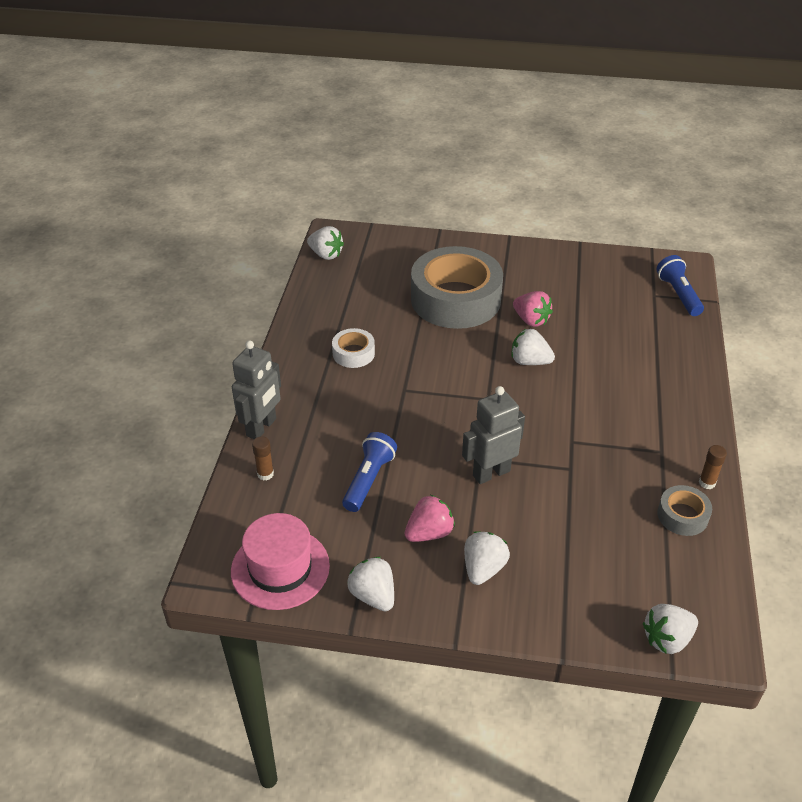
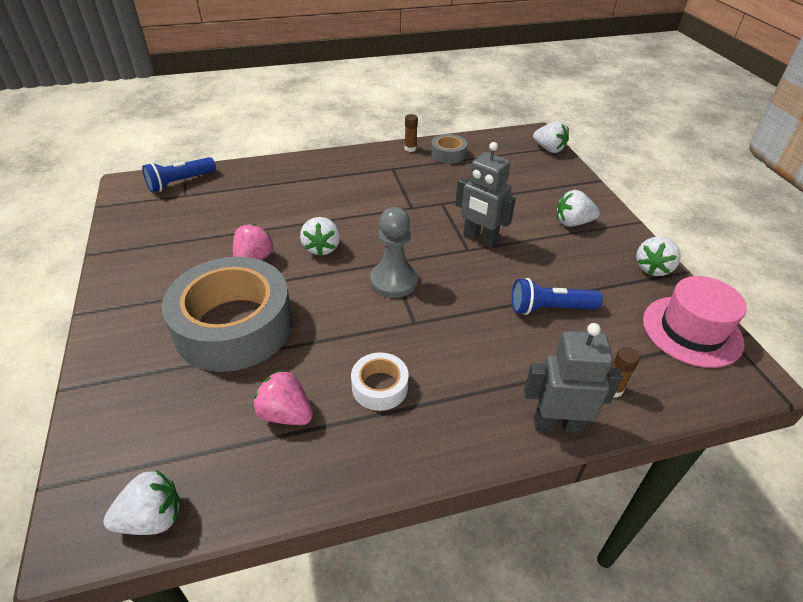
camera: 115 degrees left, 0 degrees up
white strawberry [307,226,344,260] -> white strawberry turned 60 degrees clockwise [103,470,181,535]
pink strawberry [404,495,455,542] -> pink strawberry moved to [253,370,313,425]
none -> grey pawn [370,207,418,298]

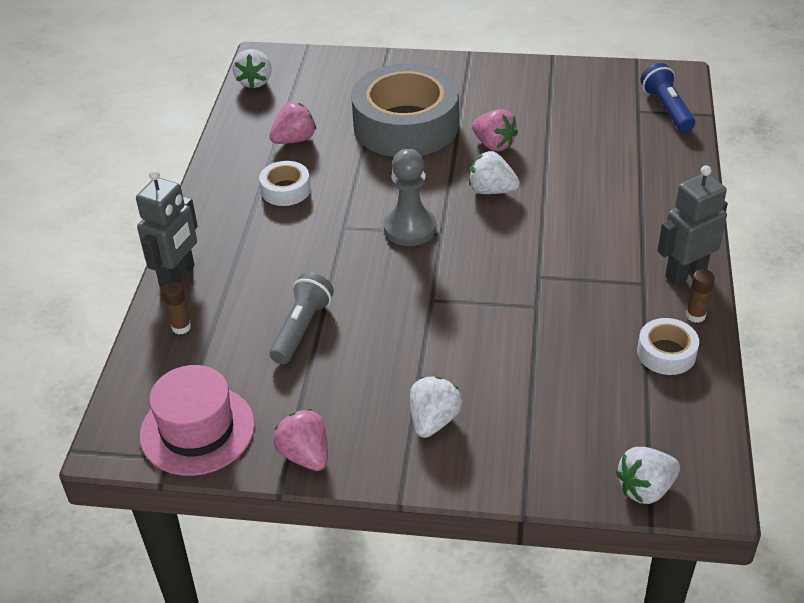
camera: 115 degrees right, 0 degrees up
grey tape [431,134,467,164] -> white tape [637,318,699,375]
grey robot [455,142,516,248] -> grey robot moved to [657,165,728,285]
blue flashlight [512,278,603,315] -> grey flashlight [269,272,334,364]
white strawberry [636,236,681,276] -> pink strawberry [273,409,328,471]

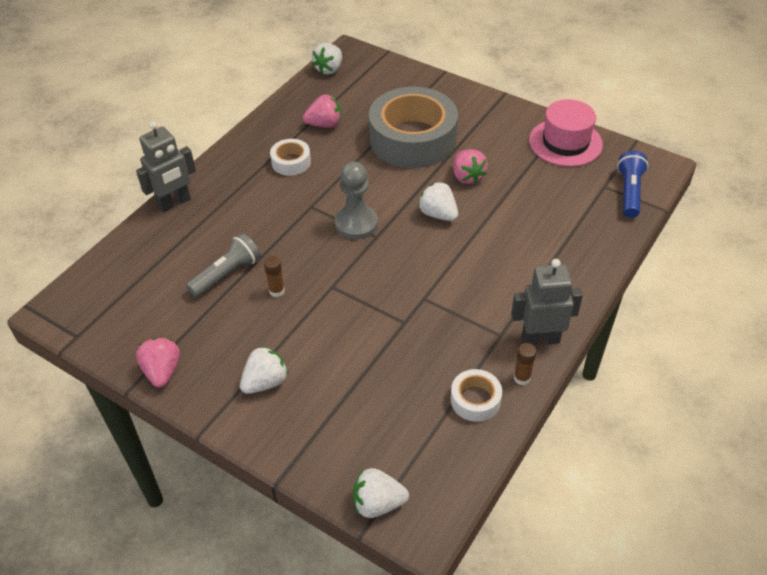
camera: 25 degrees right, 5 degrees up
pink hat [140,365,255,476] -> pink hat moved to [529,99,603,167]
brown glue stick [162,282,191,334] -> brown glue stick moved to [264,256,285,297]

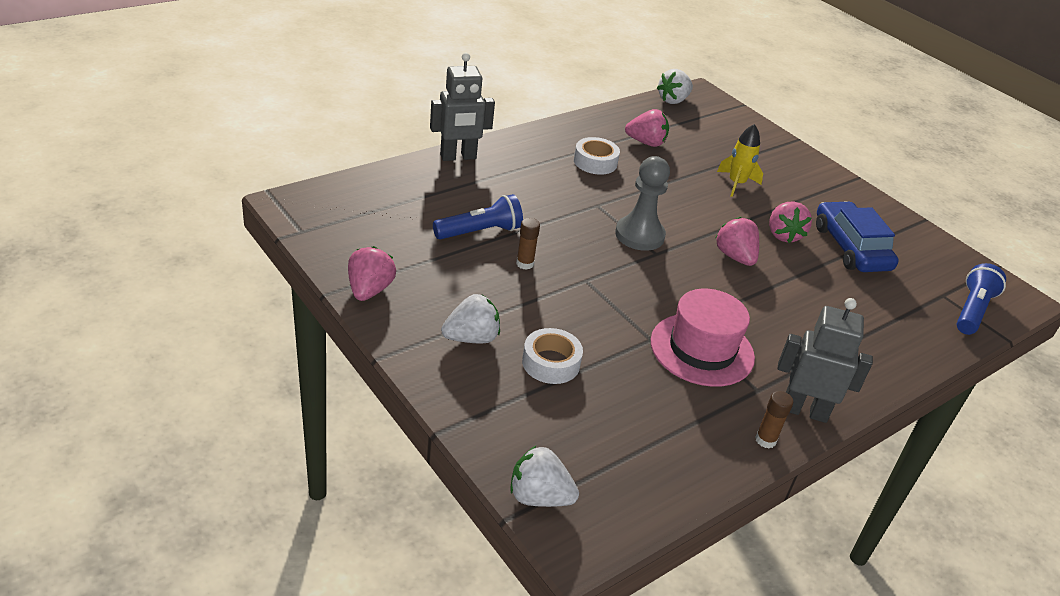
camera: 15 degrees right, 10 degrees down
grey flashlight [186,233,260,297] -> blue flashlight [433,194,523,240]
grey tape [369,87,458,168] -> yellow rocket [717,124,763,197]
white strawberry [418,182,458,221] -> pink strawberry [716,217,759,266]
white tape [451,369,502,422] -> white tape moved to [522,328,583,384]
pink hat [529,99,603,167] -> pink hat moved to [651,289,755,387]
none -> blue car [816,201,899,272]

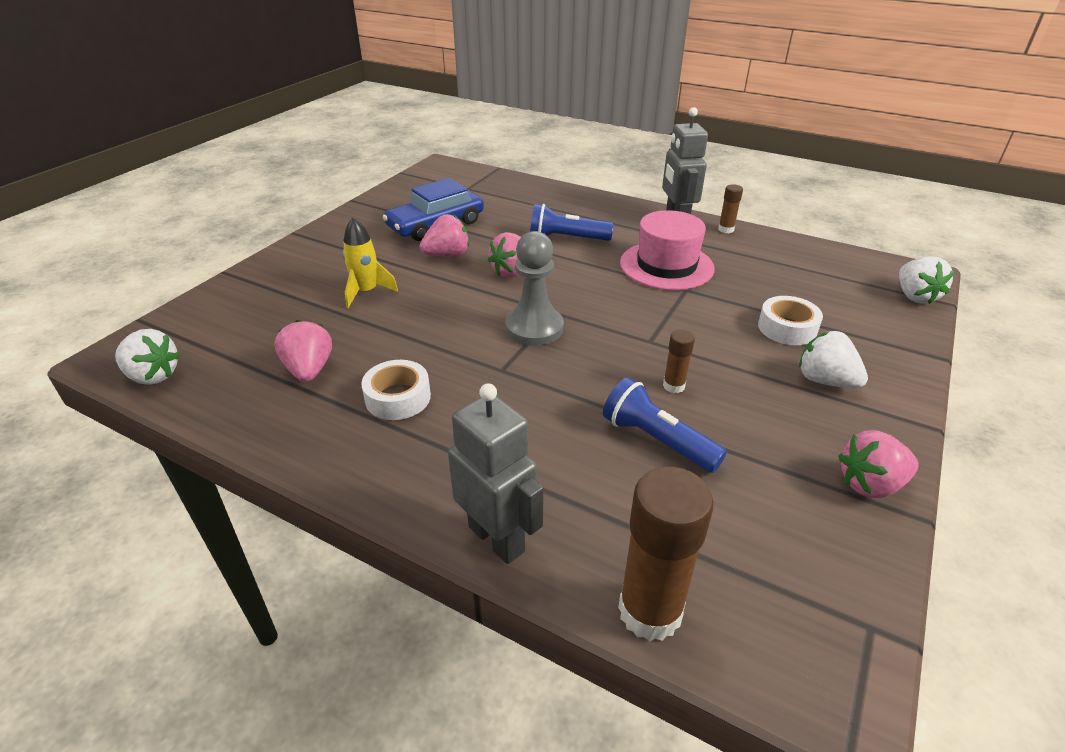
camera: 110 degrees left, 0 degrees up
blue flashlight [957,263,1006,335] -> blue flashlight moved to [530,204,614,241]
none -> brown glue stick [618,467,714,641]

